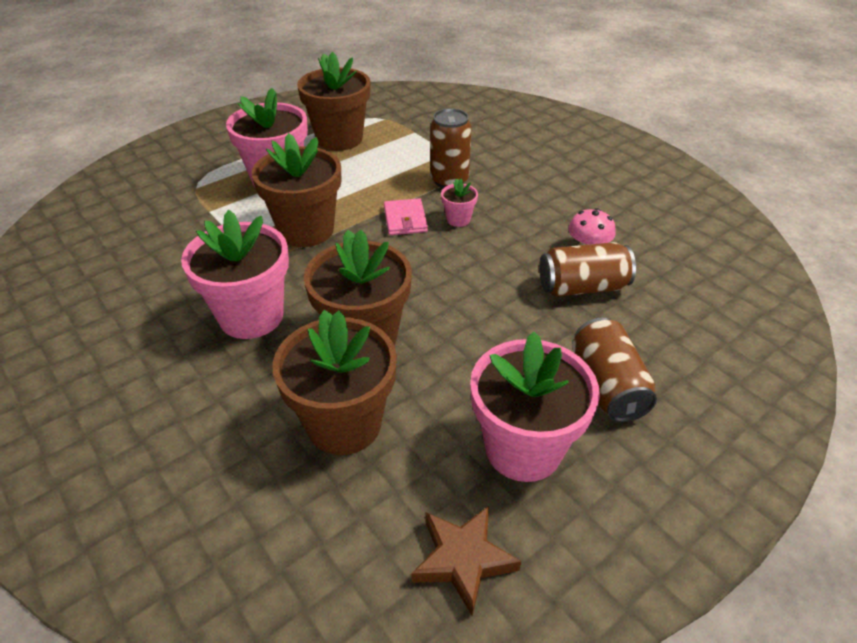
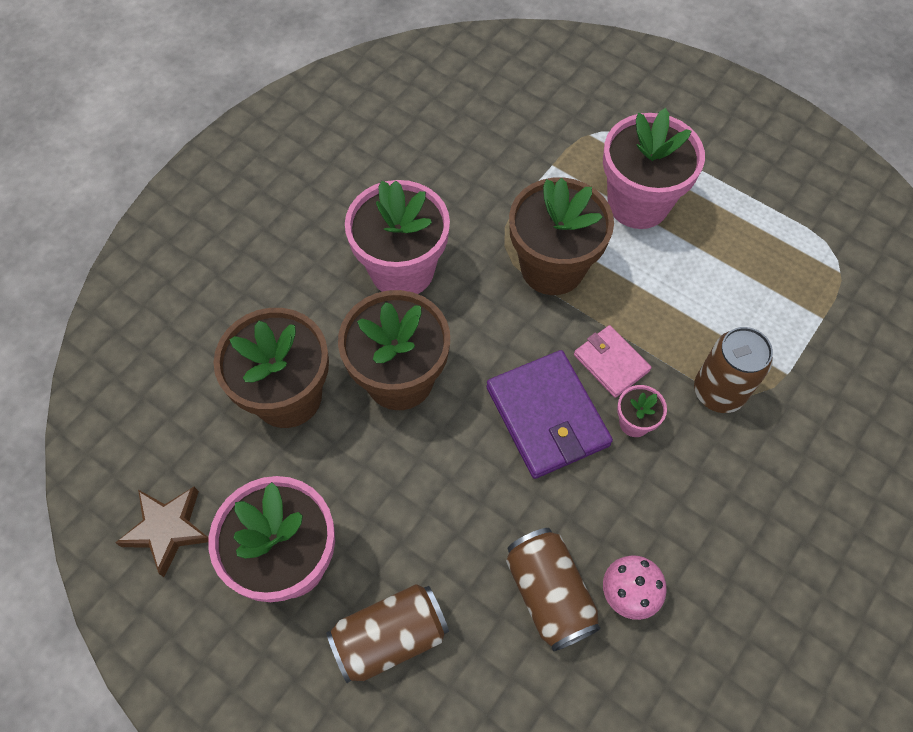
camera: 75 degrees right, 20 degrees up
brown flower pot [297,52,370,151] -> none
pink wallet [384,198,428,235] -> pink wallet turned 75 degrees clockwise [574,325,651,398]
none -> purple wallet [487,350,613,479]

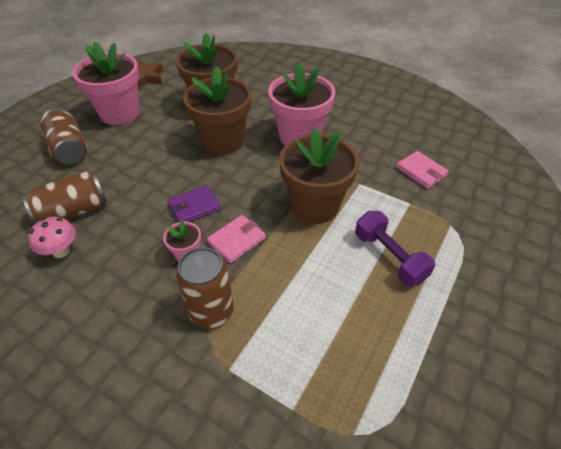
camera: 85 degrees right, 15 degrees down
purple wallet [487,350,613,479] -> purple wallet [168,185,221,222], size x0.58
pink flower pot [603,108,705,229] -> purple dumbbell [355,211,435,287]
none -> pink wallet [396,151,449,189]

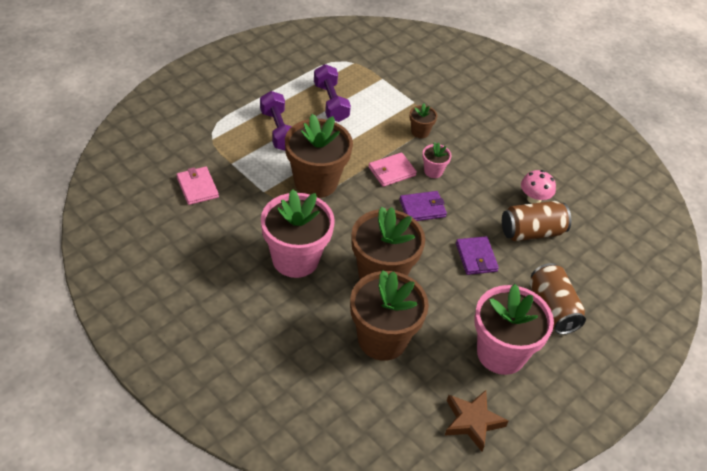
camera: 170 degrees left, 0 degrees up
brown can [176,247,234,328] -> brown flower pot [409,103,437,138]
none -> purple dumbbell [314,64,351,122]
none -> purple wallet [456,236,499,275]

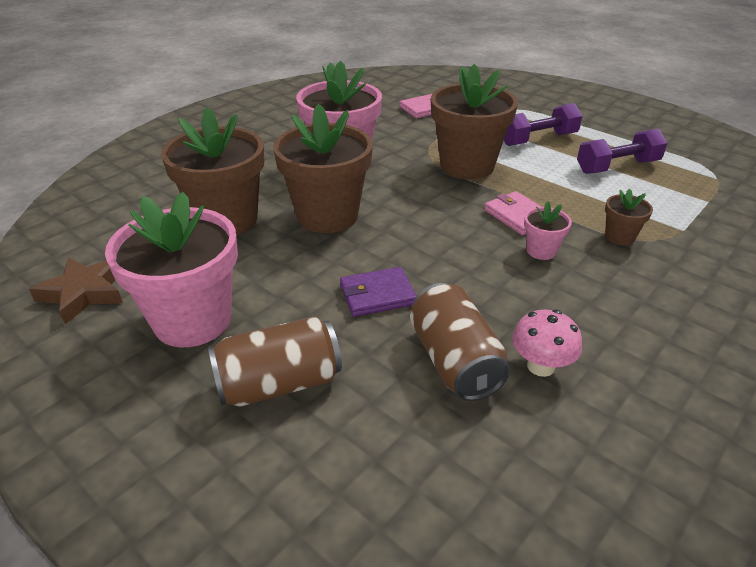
camera: 90 degrees right, 10 degrees down
purple wallet [399,191,447,221] -> none

